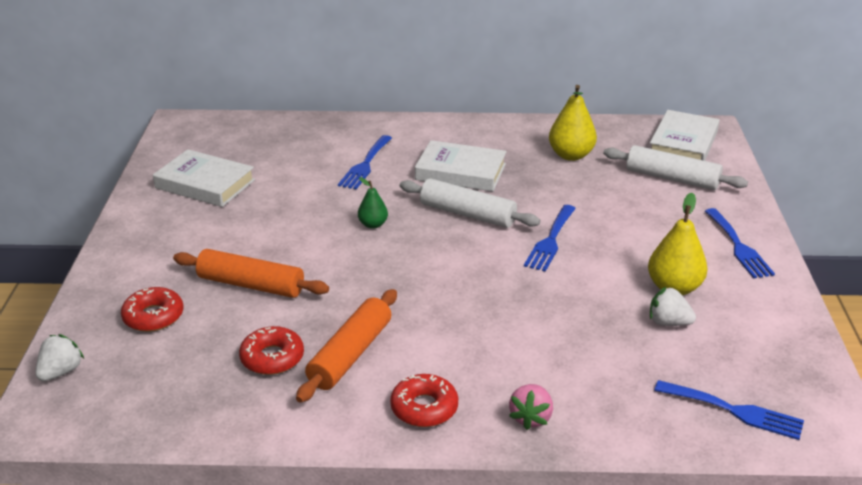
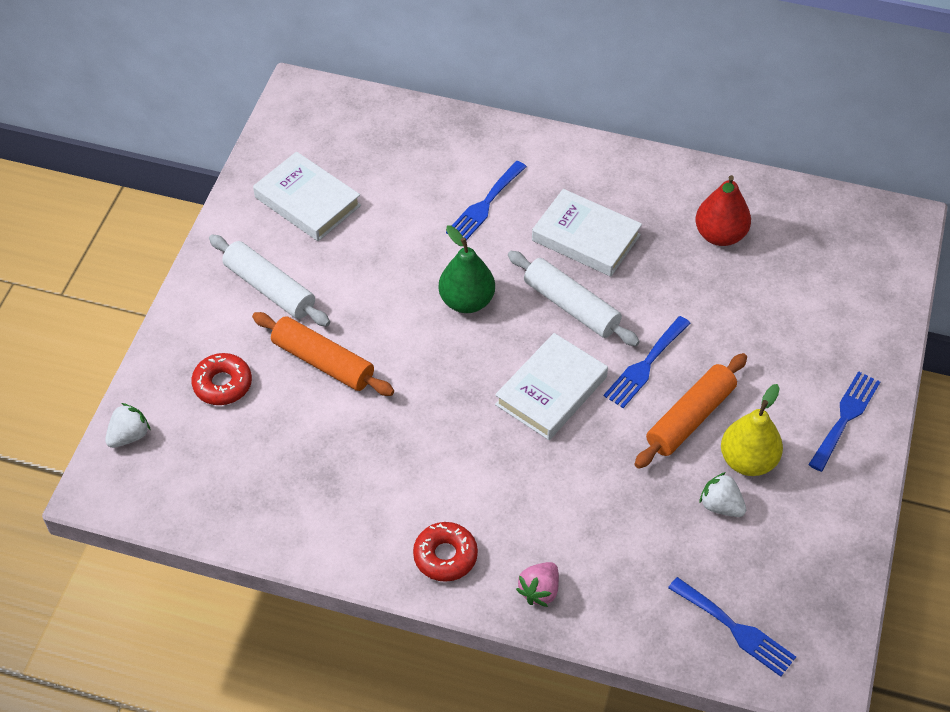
camera: 15 degrees right, 20 degrees up
red donut [239,326,304,375] -> none
orange rolling pin [296,289,397,403] -> orange rolling pin moved to [634,353,747,469]
green pear [358,177,388,229] -> green pear [439,226,495,313], size x1.73
yellow pear [549,85,597,161] -> red pear [695,175,751,246]
white rolling pin [603,145,748,190] -> white rolling pin moved to [209,235,330,327]
white book [650,110,719,161] -> white book moved to [495,333,608,440]
blue fork [705,208,775,278] -> blue fork turned 150 degrees counterclockwise [808,371,880,472]

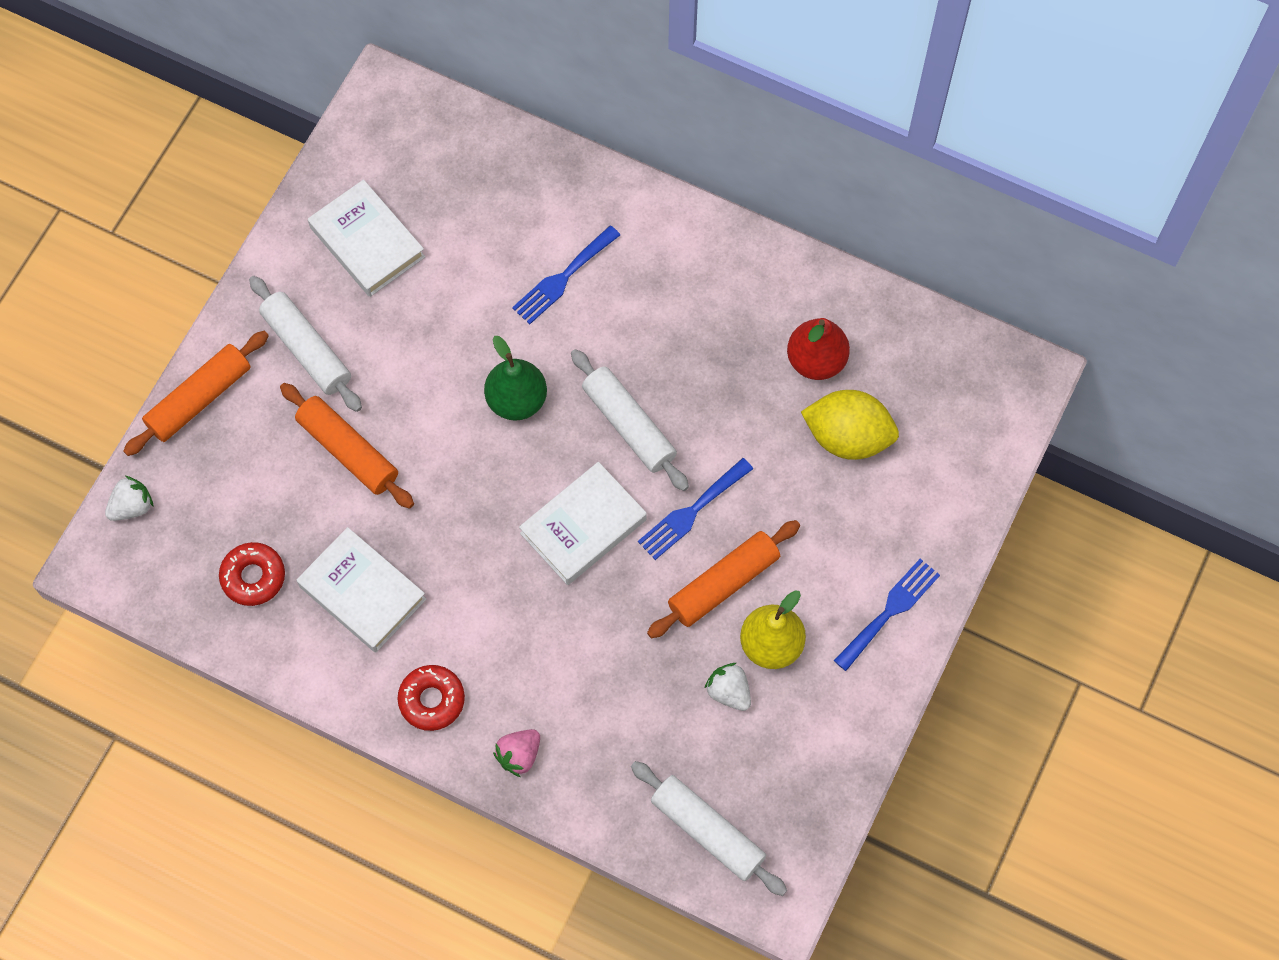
camera: 10 degrees right, 15 degrees up
red donut [191,353,252,405] -> red donut moved to [219,542,285,606]
white book [532,189,642,277] -> white book moved to [297,527,426,652]
blue fork [668,577,796,677] -> white rolling pin [631,761,787,896]
none -> orange rolling pin [123,331,269,456]
none -> yellow lemon [801,390,899,460]

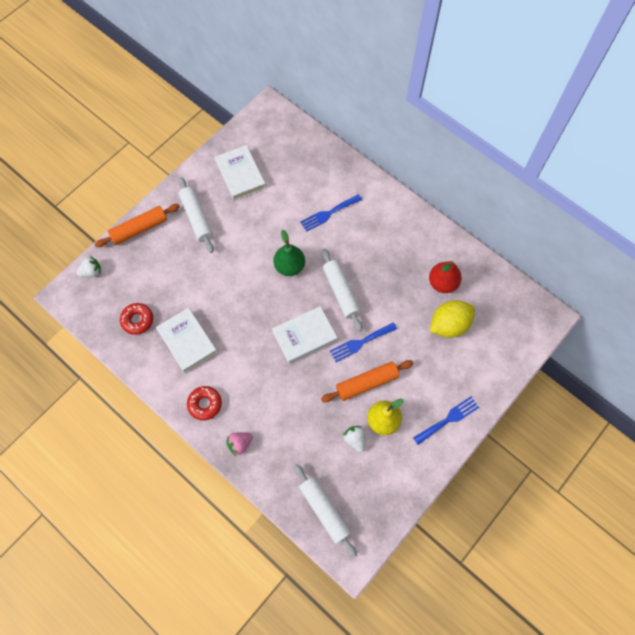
camera: 15 degrees right, 0 degrees up
orange rolling pin [280,383,414,509] -> none
yellow lemon [801,390,899,460] -> yellow lemon turned 60 degrees counterclockwise [430,300,475,338]

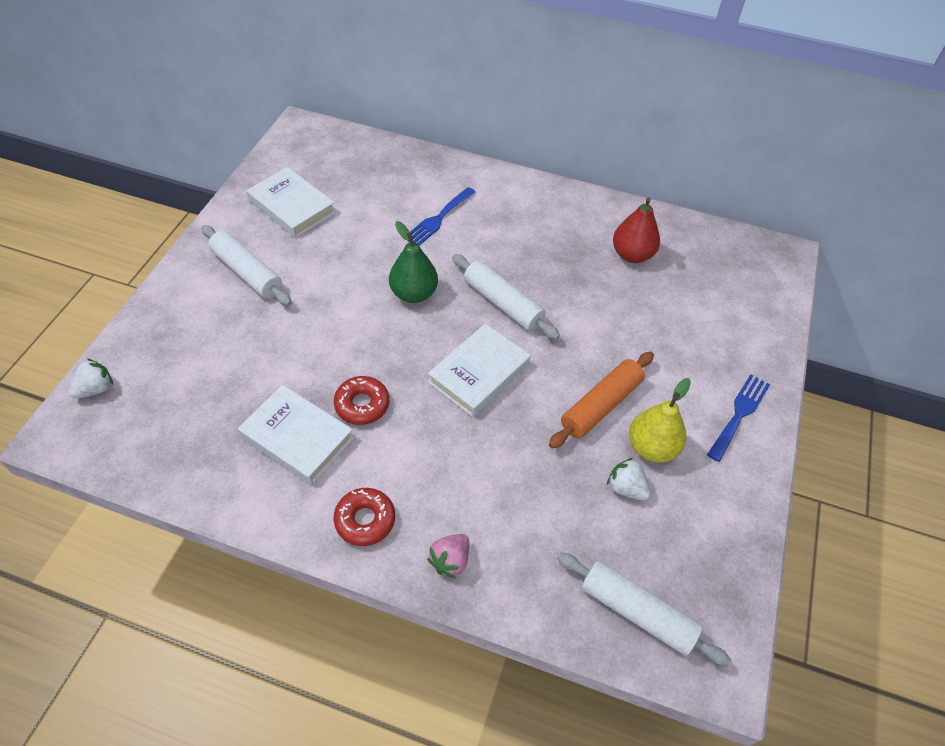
camera: 25 degrees left, 15 degrees down
orange rolling pin [94,204,180,247] -> none
red donut [120,303,153,335] -> red donut moved to [334,376,389,425]
blue fork [330,322,397,362] -> none
yellow lemon [430,300,475,338] -> none

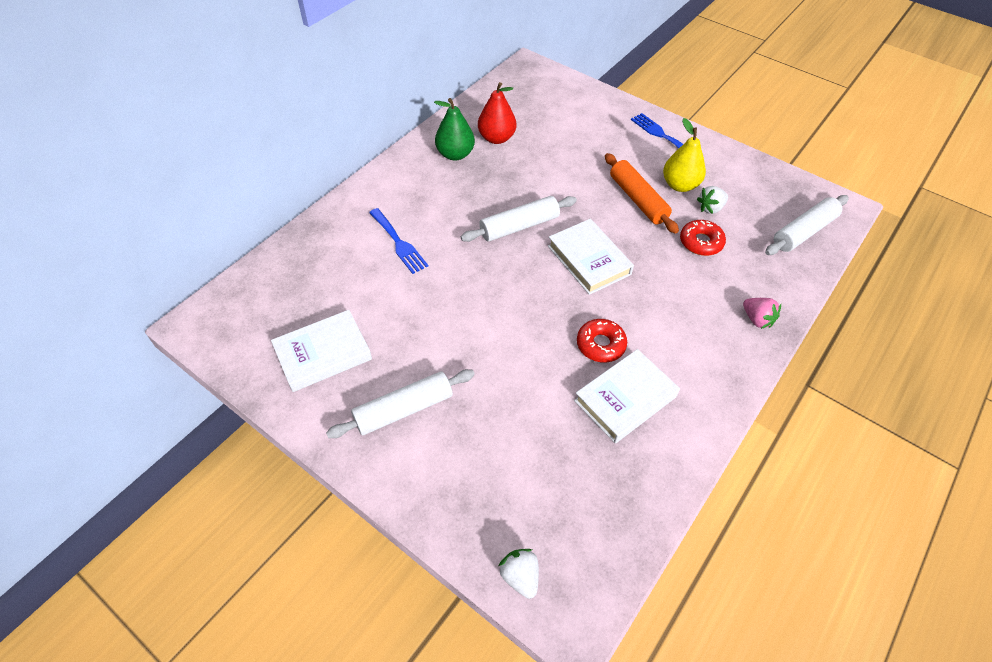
camera: 70 degrees left, 0 degrees up
red donut [334,488,395,546] -> red donut moved to [680,220,726,256]
green pear [389,221,438,303] -> green pear moved to [434,98,475,161]

